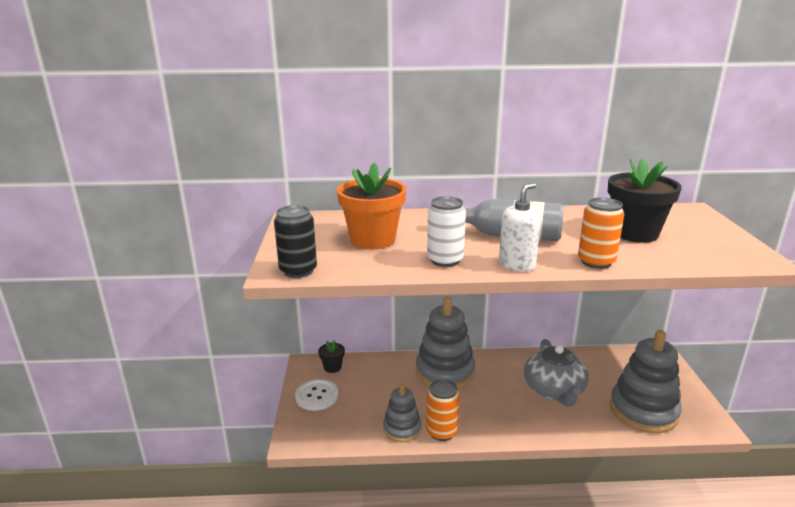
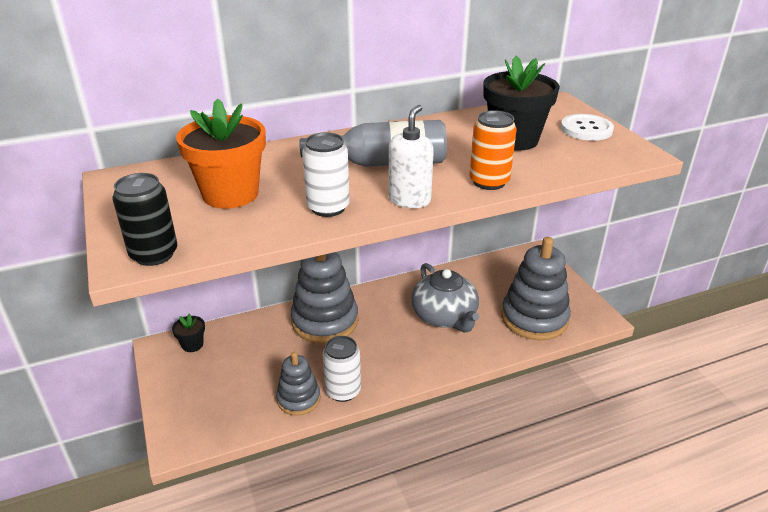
camera: 20 degrees left, 10 degrees up
white button [295,379,339,411] -> white button moved to [561,114,614,141]
orange can [426,379,460,441] -> white can [323,336,361,402]

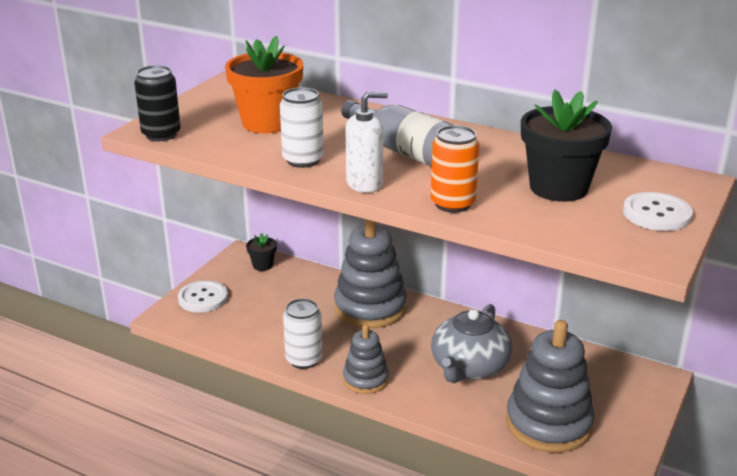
camera: 50 degrees right, 5 degrees down
grey stacking toy [276,352,321,416] -> grey stacking toy moved to [343,324,389,394]
none -> white button [178,280,228,313]

